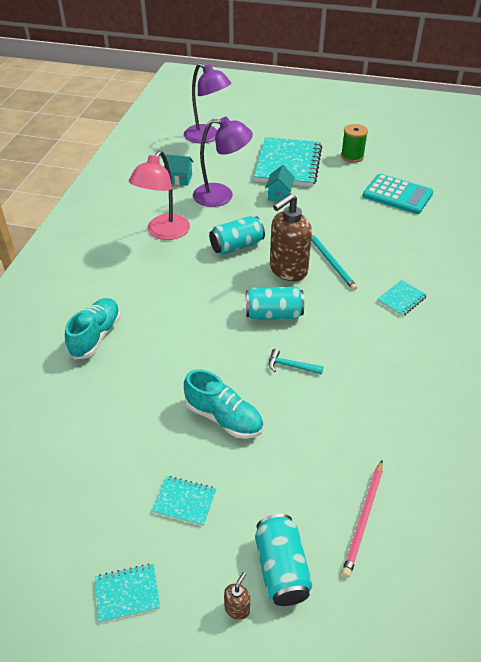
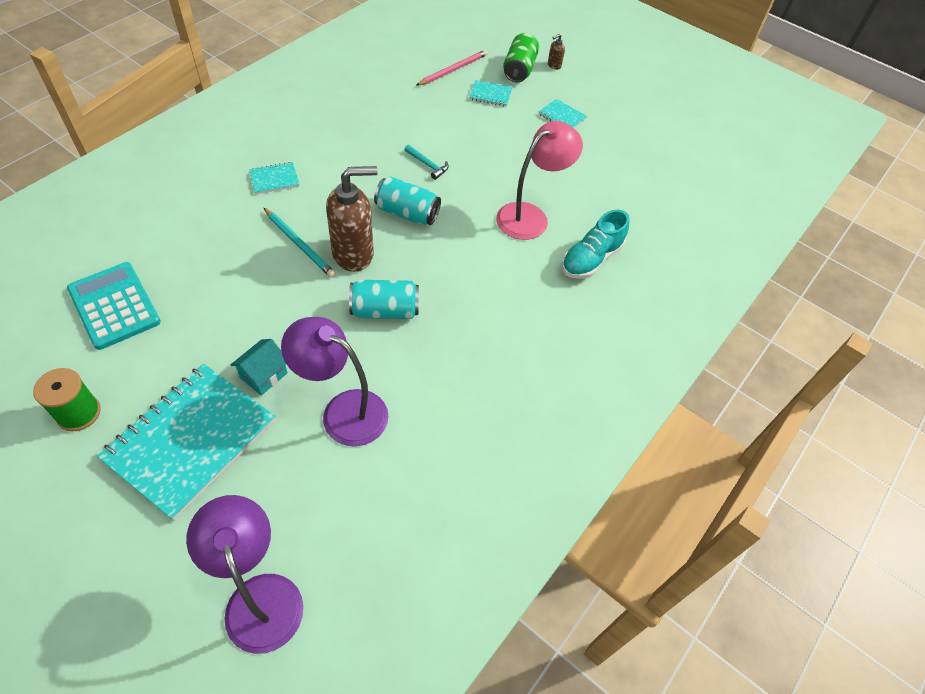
camera: 160 degrees left, 10 degrees up
turquoise notebook [95,563,160,623] -> turquoise notebook moved to [469,80,512,107]
pink lamp [129,151,190,240] -> pink lamp moved to [496,121,583,240]
turquoise house [164,154,194,186] -> none
turquoise shoe [184,370,263,439] -> none
turquoise can [255,514,313,606] -> green can [503,33,539,82]
turquoise pencil [311,234,357,290] -> turquoise pencil turned 135 degrees clockwise [264,208,335,278]

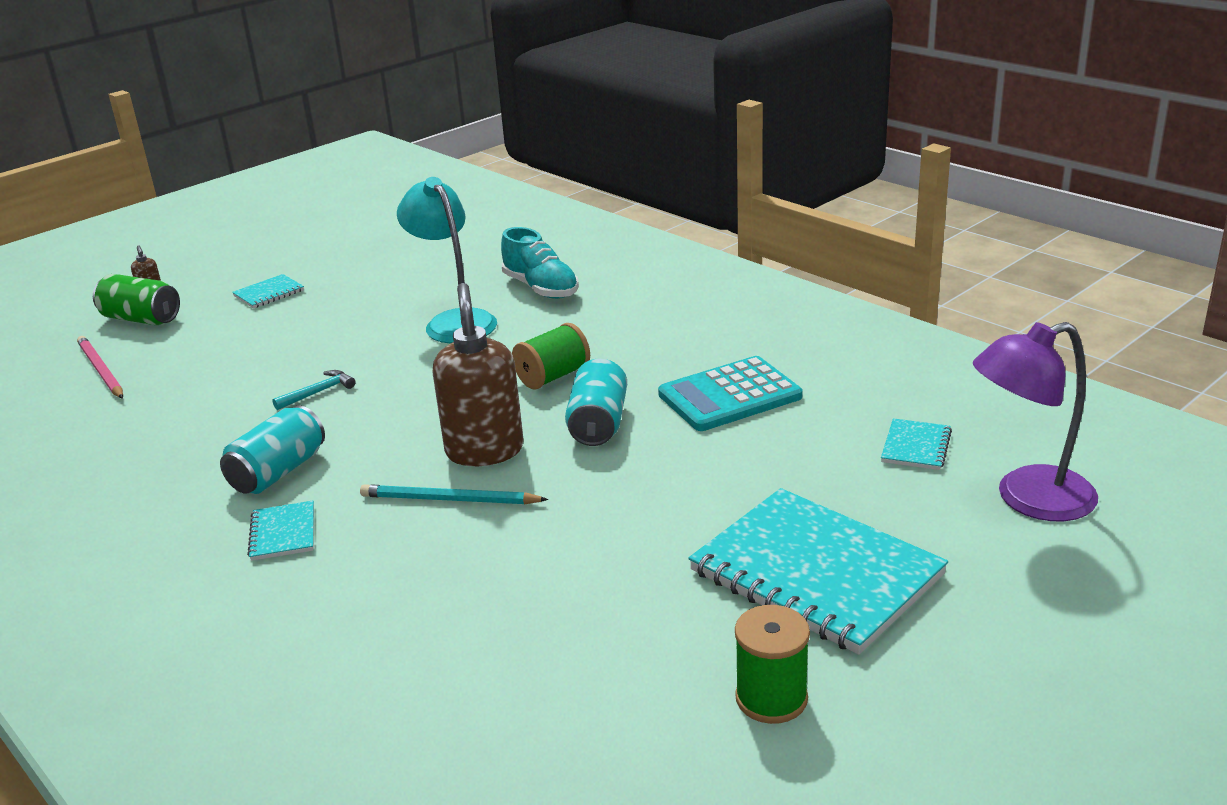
camera: 75 degrees left, 25 degrees down
turquoise calculator [67,262,161,350] -> turquoise calculator moved to [658,356,802,431]
turquoise house [231,339,288,396] -> none
turquoise pencil [264,208,335,278] -> turquoise pencil turned 135 degrees counterclockwise [360,484,548,504]
purple lamp [281,317,389,447] -> none
turquoise can [374,176,441,225] -> turquoise can moved to [220,405,325,494]
turquoise notebook [469,80,512,107] -> turquoise notebook moved to [881,418,952,470]
pink lamp [496,121,583,240] -> turquoise lamp [397,177,497,343]
none -> green spool [512,323,590,390]

